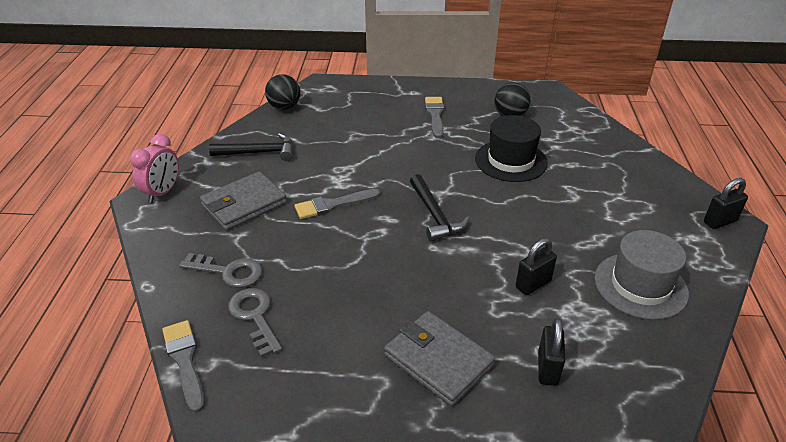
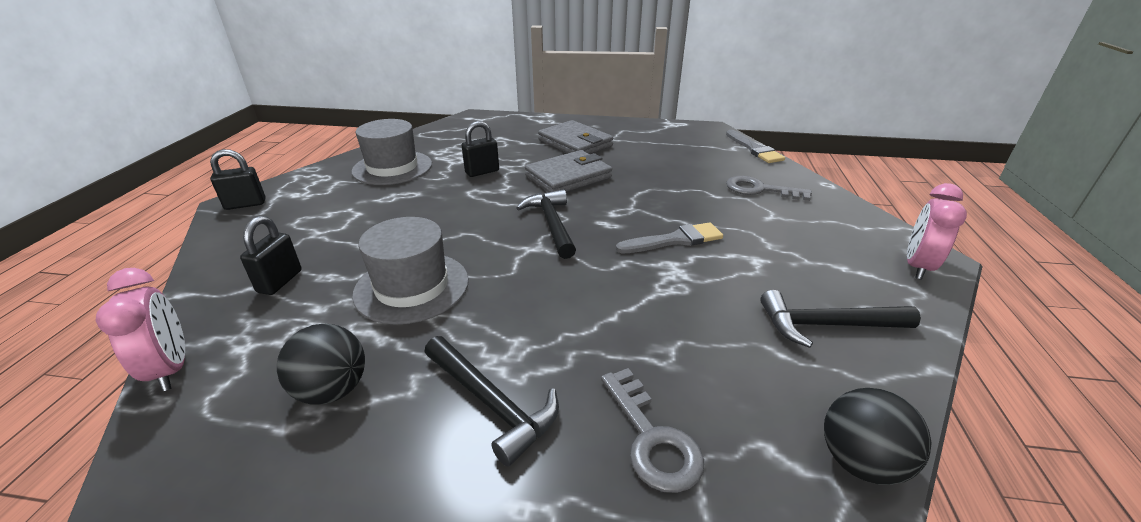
camera: 175 degrees left, 5 degrees down
grey wallet [200,171,287,231] -> grey wallet moved to [525,150,612,192]
grey key [228,288,282,358] -> grey key moved to [601,368,704,493]
grey brush [425,97,444,138] -> black hammer [425,336,559,467]
black hat [475,115,548,182] -> grey hat [352,217,469,325]
black padlock [538,318,565,386] -> black padlock moved to [240,216,302,295]
none -> pink clock [95,268,185,391]

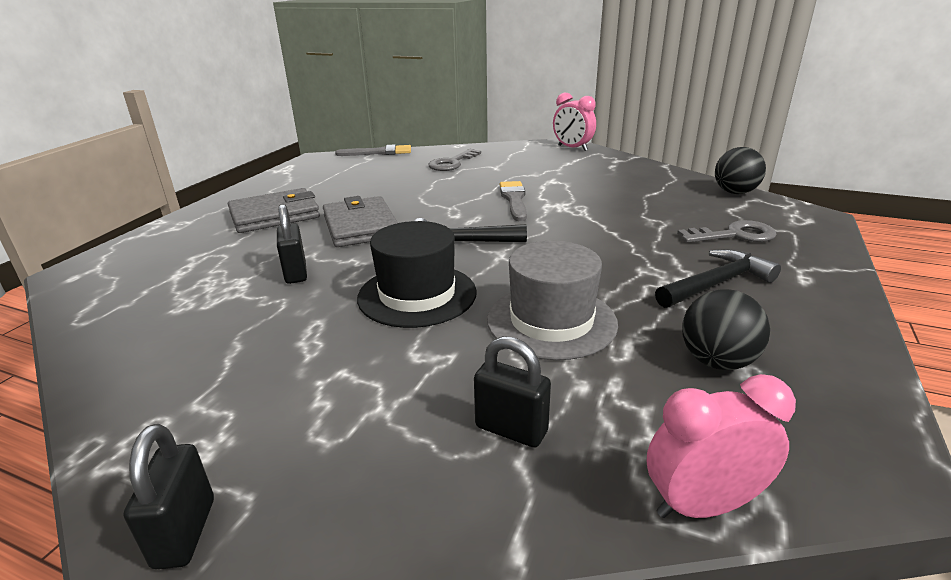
camera: 75 degrees left, 5 degrees down
grey hat [351,119,432,185] -> none
black hammer [760,290,921,348] -> none
none -> black hat [357,221,477,328]

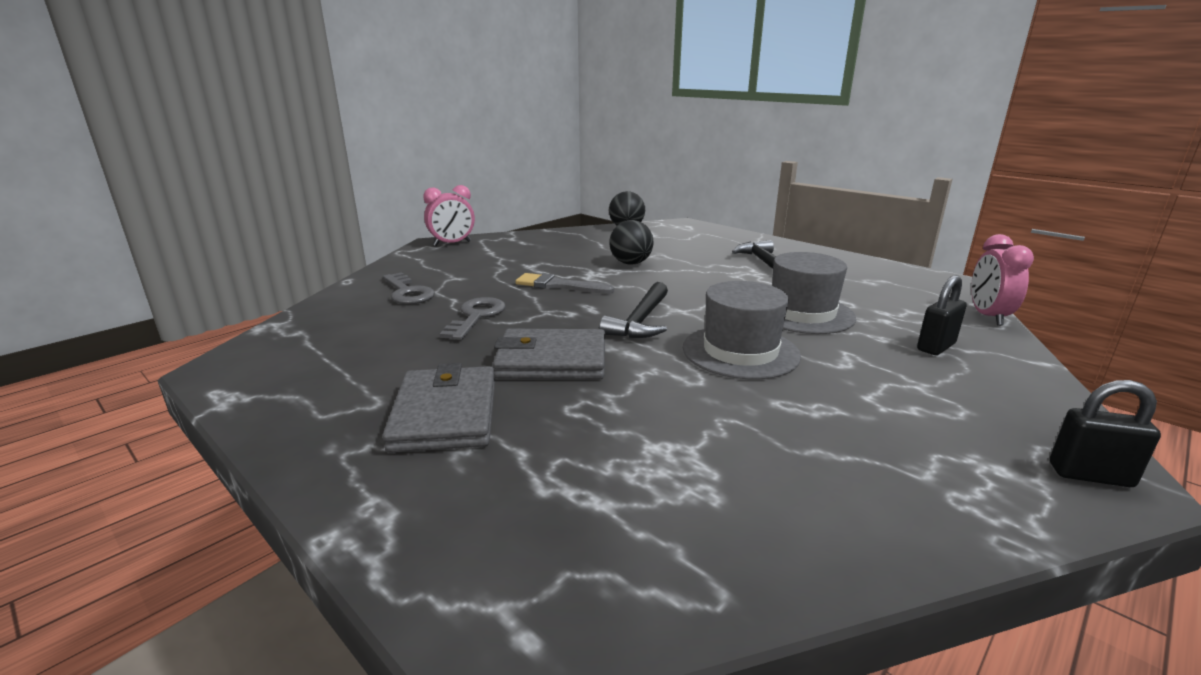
camera: 70 degrees left, 5 degrees down
black padlock [277,204,307,284] -> none
grey brush [335,144,411,156] -> none
black hat [357,221,477,328] -> grey hat [683,281,801,379]
grey key [677,220,777,243] -> grey key moved to [440,297,506,340]
black ball [682,289,770,370] -> black ball moved to [609,220,654,265]

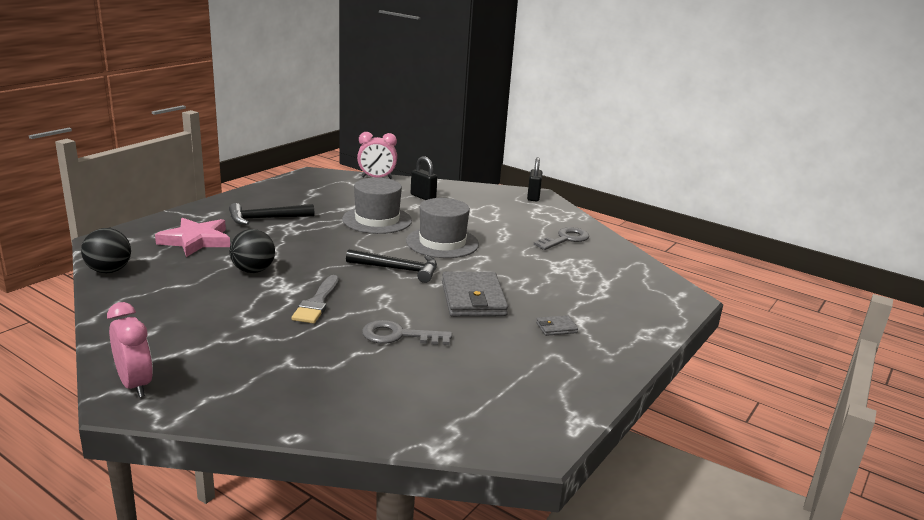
camera: 100 degrees left, 0 degrees up
grey wallet [382,363,495,453] -> grey wallet [536,315,578,336], size x0.45
grey key [383,272,435,304] -> grey key moved to [534,227,589,250]
none -> pink star [155,218,230,257]

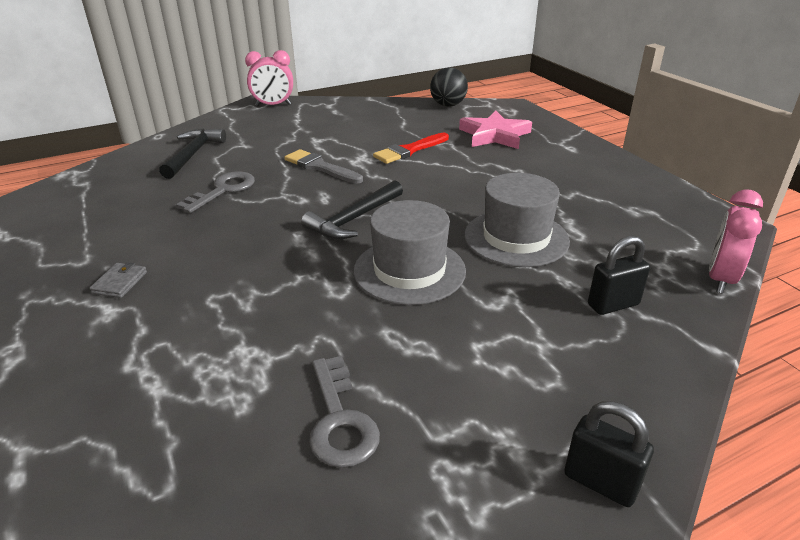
camera: 120 degrees right, 10 degrees up
black hammer [229,203,315,225] -> black hammer moved to [159,128,226,179]
black ball [229,229,275,273] -> red brush [373,133,449,164]
grey wallet [442,272,508,317] -> none

